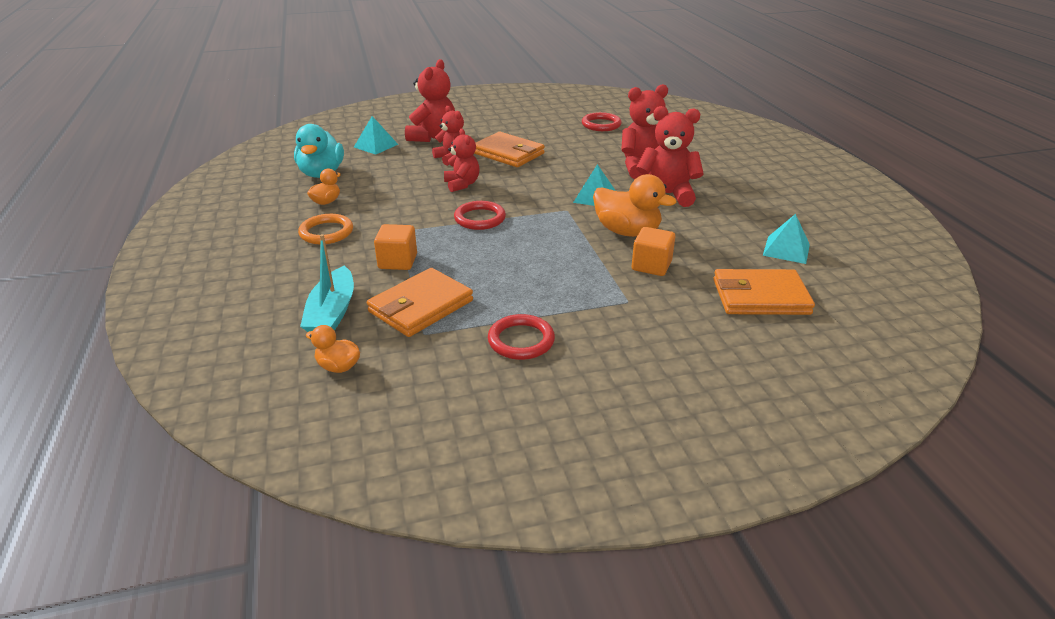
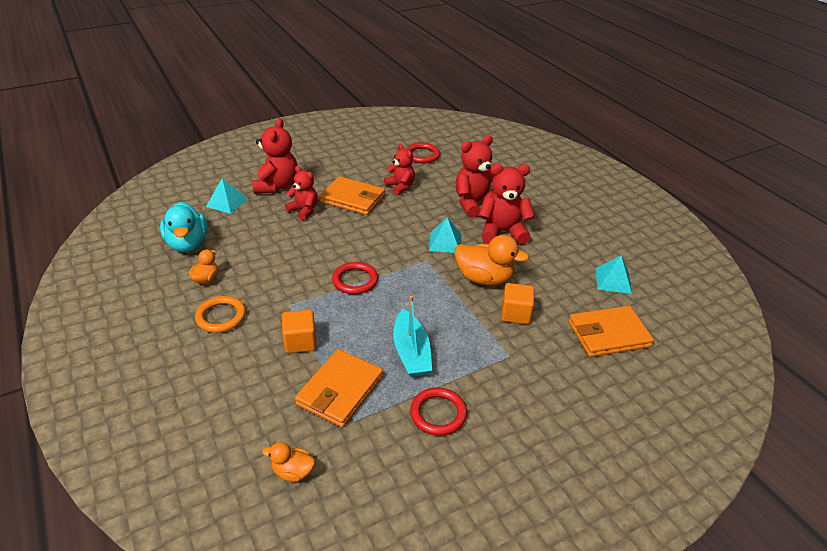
camera: 15 degrees left, 5 degrees up
turquoise boat [300,234,354,332] -> turquoise boat moved to [393,296,432,377]
red teddy bear [444,129,479,192] -> red teddy bear moved to [384,144,415,195]

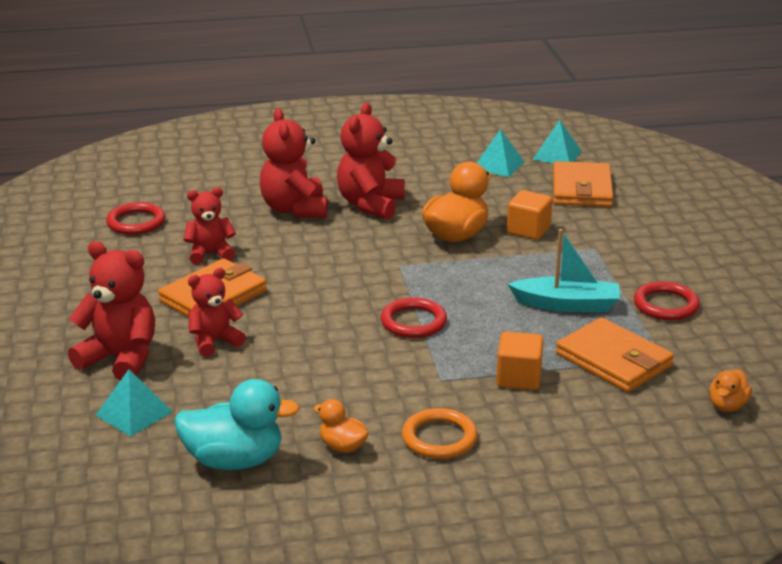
camera: 70 degrees left, 10 degrees down
turquoise pyramid [429,217,462,253] -> turquoise pyramid moved to [532,120,582,164]

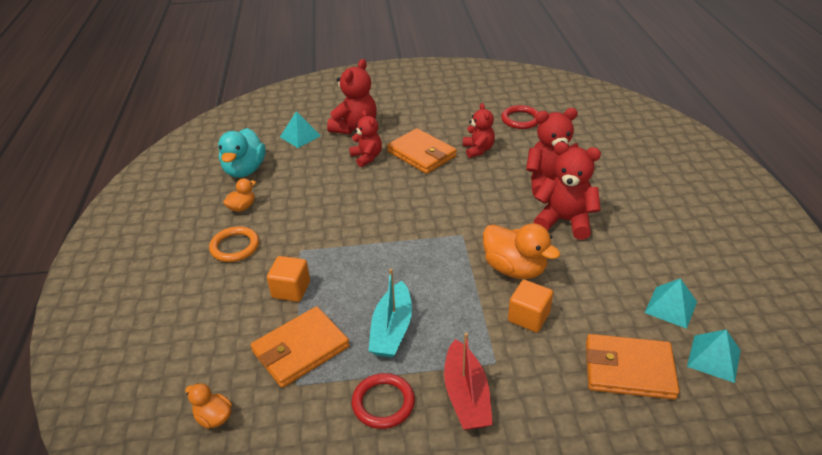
camera: 95 degrees right, 10 degrees up
red ring [381,297,447,338] -> none
none -> red boat [444,332,493,430]

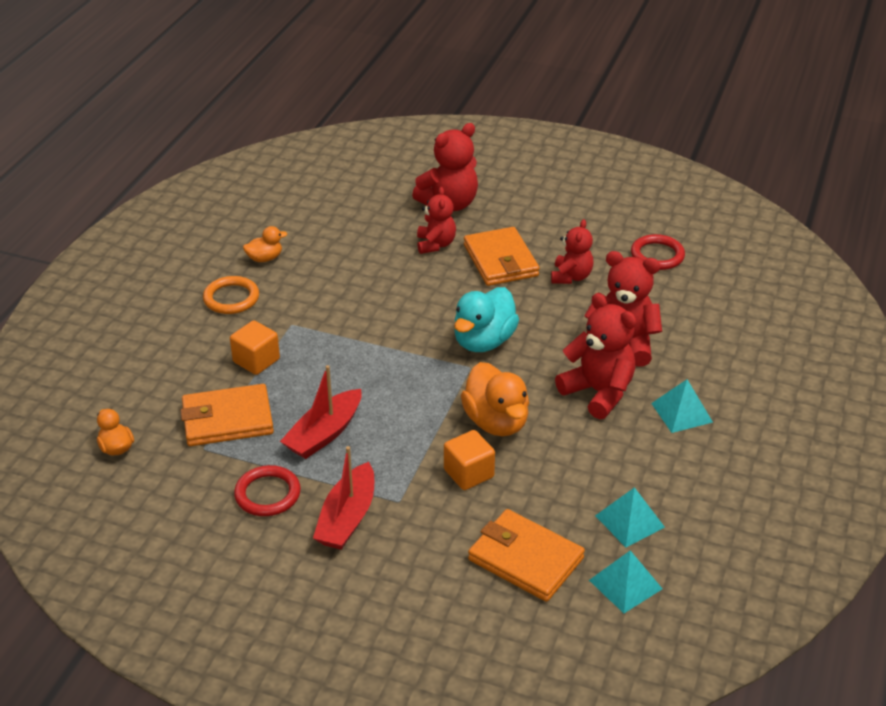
camera: 25 degrees right, 0 degrees up
turquoise duck [218,128,265,178] -> turquoise duck moved to [454,287,519,352]
turquoise pyramid [280,111,321,148] -> turquoise pyramid moved to [651,379,713,433]
turquoise boat [368,268,412,358] -> red boat [280,365,362,459]

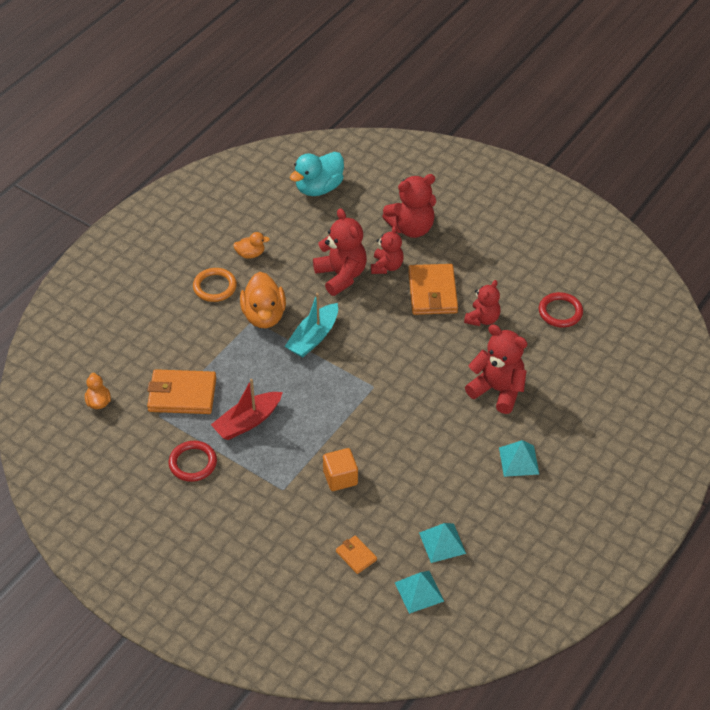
camera: 15 degrees right, 10 degrees up
orange cube [230,320,280,375] -> none
red boat [313,446,374,550] -> none
turquoise duck [454,287,519,352] -> turquoise duck moved to [290,152,344,196]
orange duck [461,362,529,436] -> orange duck moved to [240,272,286,328]
orange wallet [468,509,585,602] -> orange wallet [336,535,377,574], size x0.50
red teddy bear [555,293,636,419] -> red teddy bear moved to [313,208,367,296]
none -> turquoise boat [284,293,338,358]

